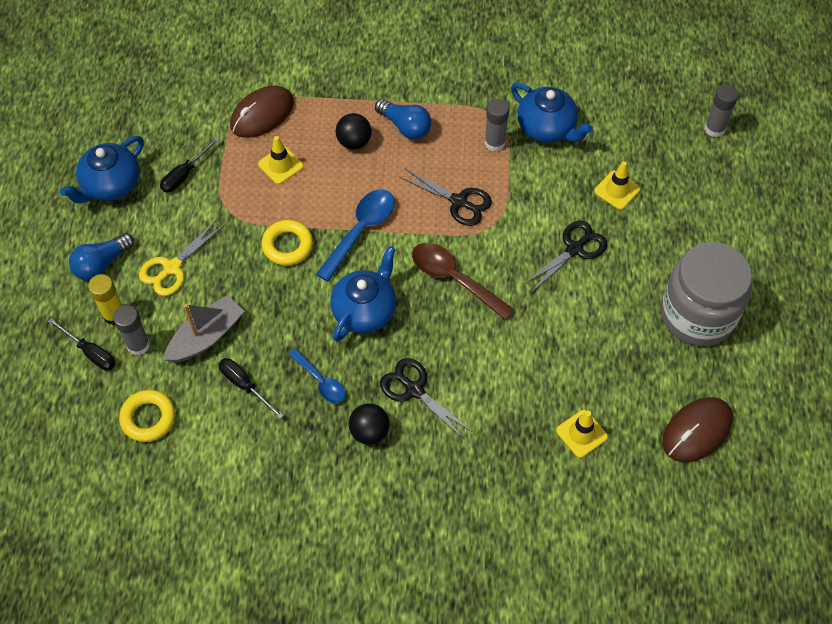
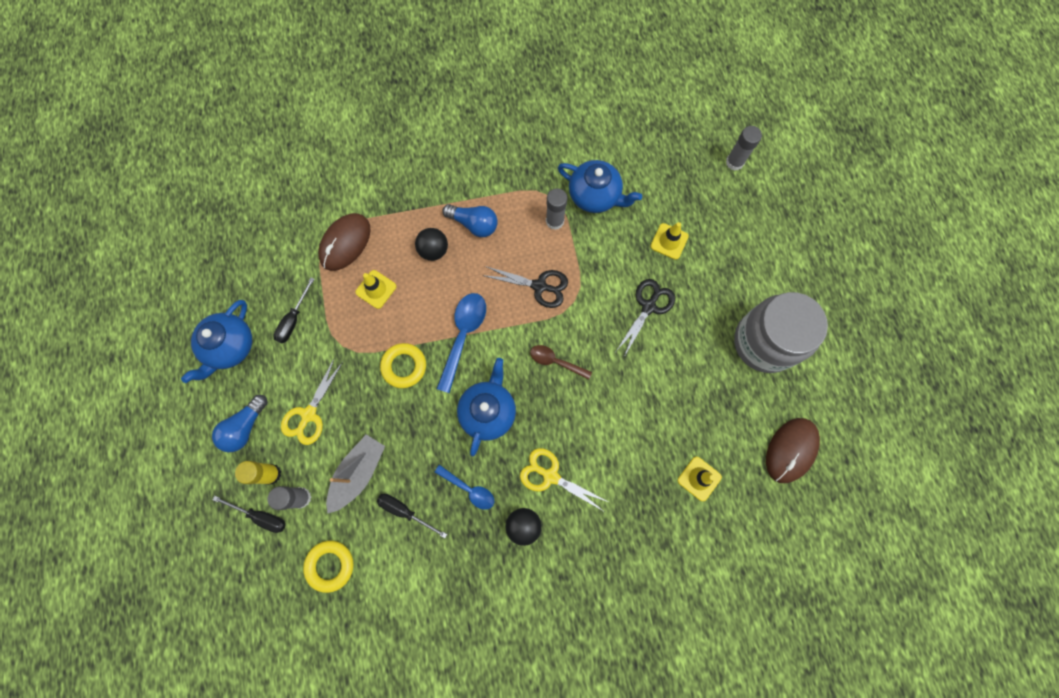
camera: 15 degrees left, 15 degrees up
black scissors [380,358,473,439] -> yellow scissors [520,448,608,511]
brown spoon [412,243,515,320] -> brown spoon [530,345,592,380], size x0.62

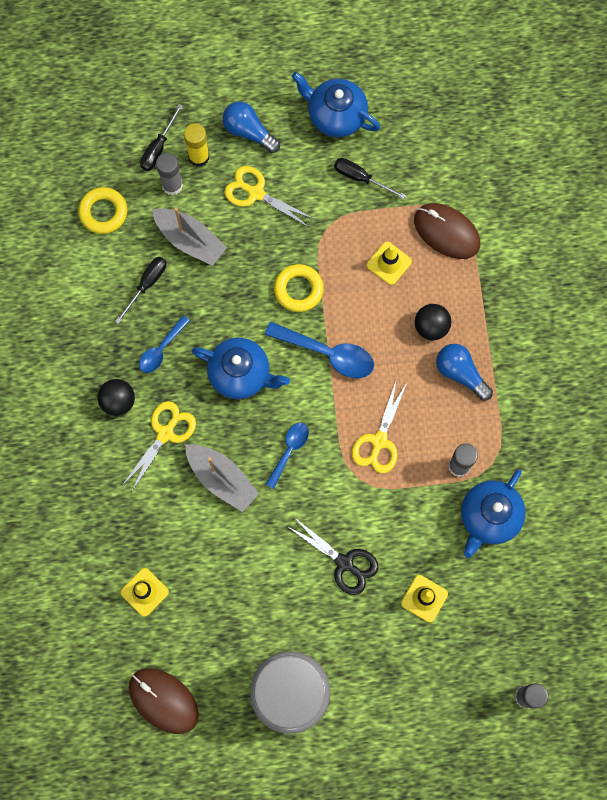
camera: 95 degrees right, 0 degrees up
blue light bulb [443,204,498,237] -> blue light bulb turned 105 degrees clockwise [436,344,493,401]
black scissors [482,266,568,308] -> yellow scissors [352,379,407,473]
brown spoon [530,345,592,380] -> blue spoon [265,423,309,489]
none -> grey boat [185,444,259,512]

